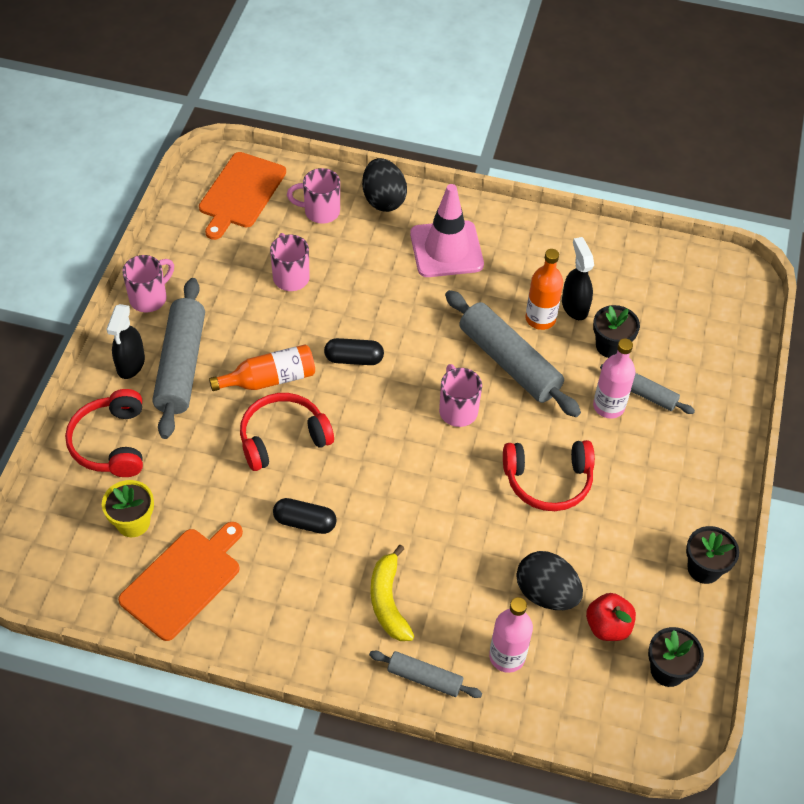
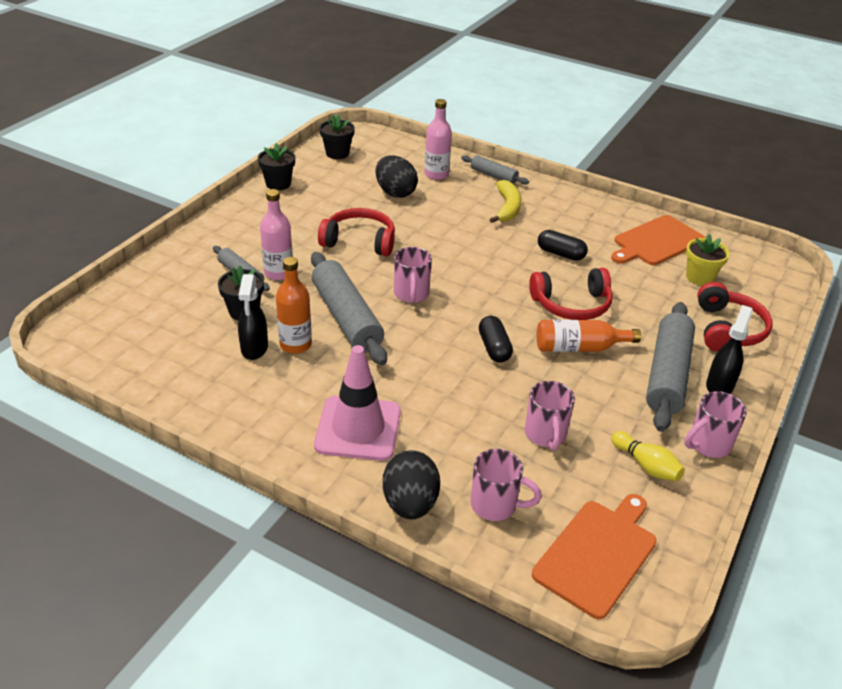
camera: 165 degrees left, 15 degrees down
black capsule [324,338,384,365] -> black capsule turned 60 degrees clockwise [479,316,513,363]
red apple [586,593,636,641] -> none
none -> yellow bowling pin [611,431,685,481]

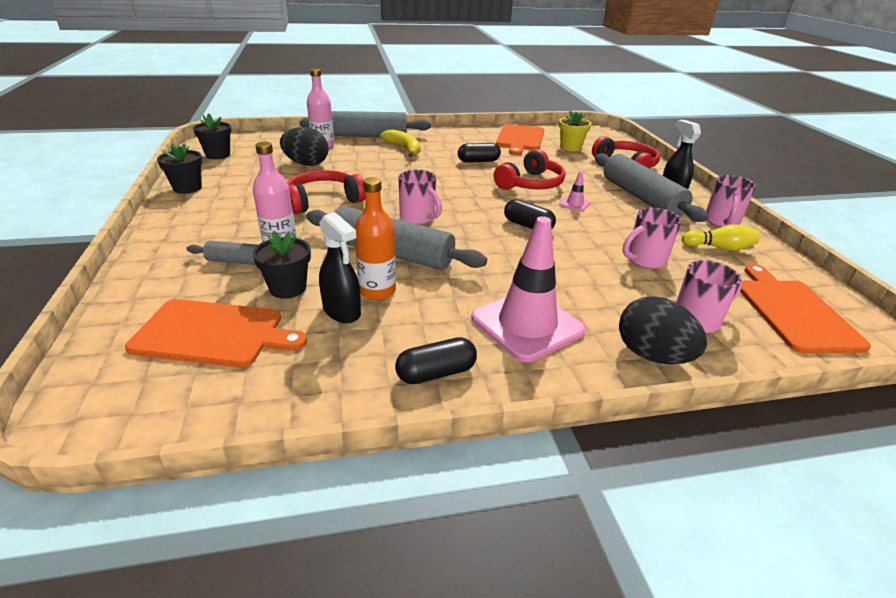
camera: 40 degrees left, 5 degrees down
grey rolling pin [461,155,529,185] -> grey rolling pin [299,111,431,137], size x1.89
pink mug [525,381,575,451] -> pink mug turned 105 degrees clockwise [623,207,681,269]
orange bottle [537,320,641,352] -> pink traffic cone [559,171,591,211]
none -> orange cutting board [125,299,307,367]
none -> black capsule [395,337,477,384]

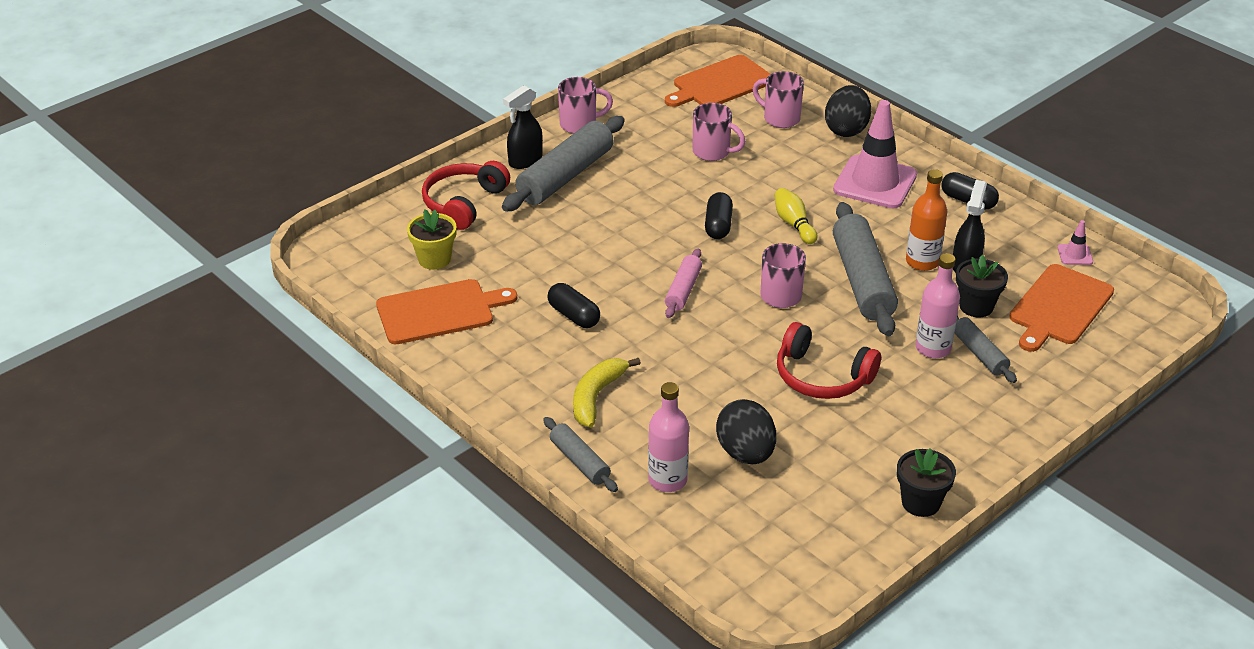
camera: 120 degrees left, 5 degrees up
orange cutting board [125,299,307,367] -> orange cutting board turned 120 degrees counterclockwise [1009,264,1114,352]
black flower pot [193,113,232,159] -> none
grey rolling pin [299,111,431,137] -> grey rolling pin [543,417,618,492], size x0.53
red headphones [494,149,565,190] -> none
pink traffic cone [559,171,591,211] -> pink traffic cone moved to [1058,220,1093,265]
yellow bowling pin [682,224,760,251] -> yellow bowling pin moved to [775,188,817,244]
none -> pink rolling pin [665,248,702,318]

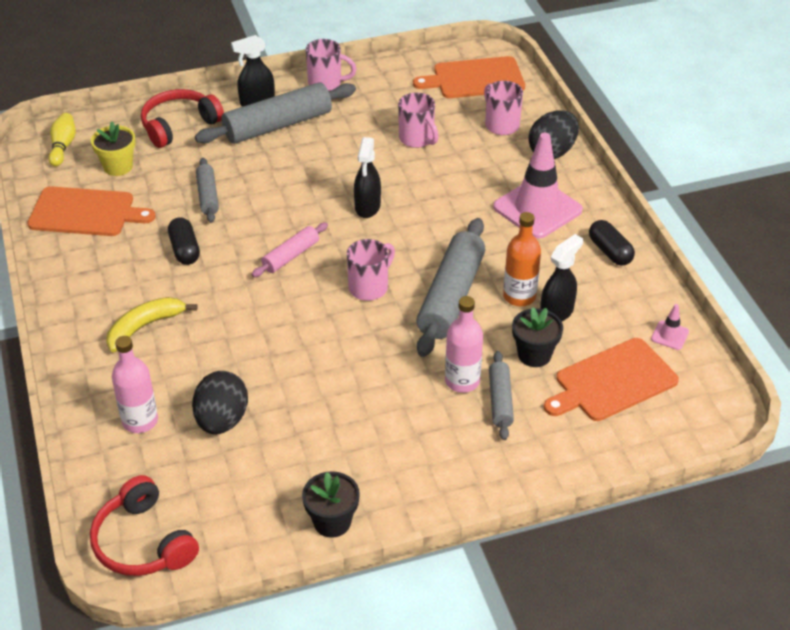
camera: 25 degrees right, 5 degrees up
grey rolling pin [543,417,618,492] -> grey rolling pin moved to [196,158,219,223]
black capsule [705,192,733,239] -> black spray bottle [354,137,381,218]
yellow bowling pin [775,188,817,244] -> yellow bowling pin moved to [48,113,76,167]
red headphones [777,322,881,399] -> red headphones moved to [90,475,199,576]

